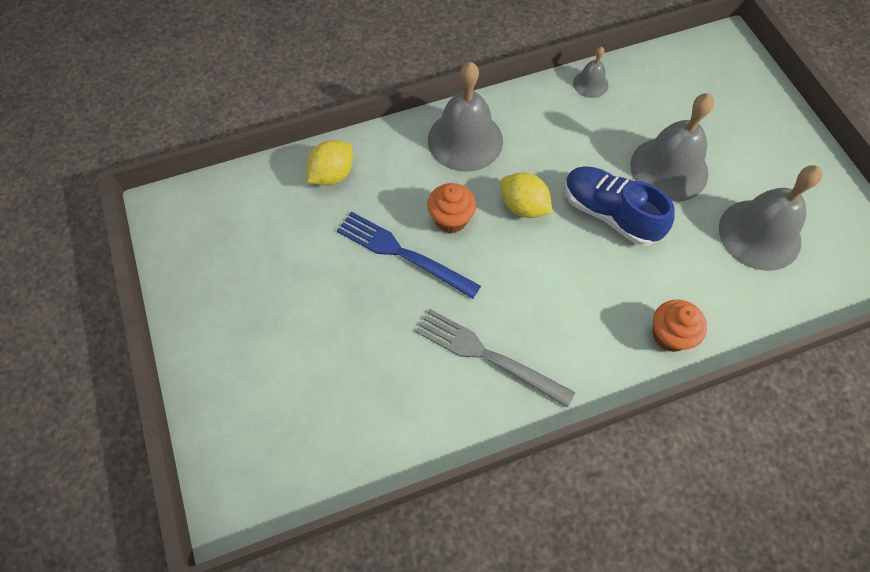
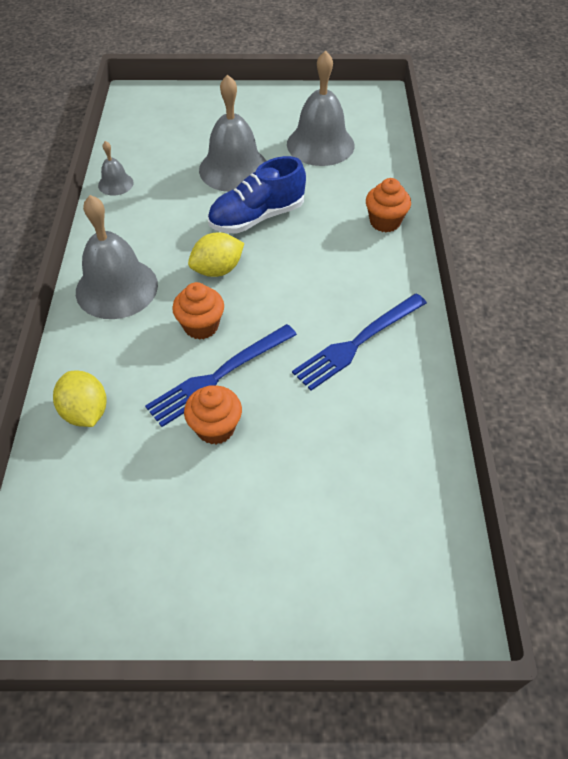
camera: 70 degrees left, 10 degrees down
grey fork [415,309,575,408] -> blue fork [292,293,427,391]
none -> orange cupcake [184,385,242,444]

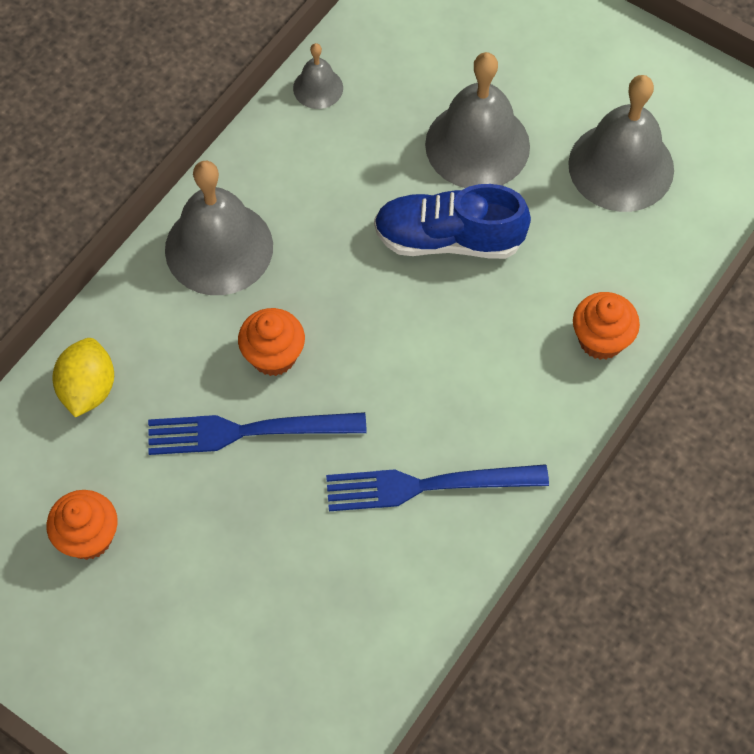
camera: 35 degrees right, 10 degrees up
orange cupcake [184,385,242,444] -> orange cupcake moved to [46,490,118,560]
yellow lemon [188,232,244,277] -> none

